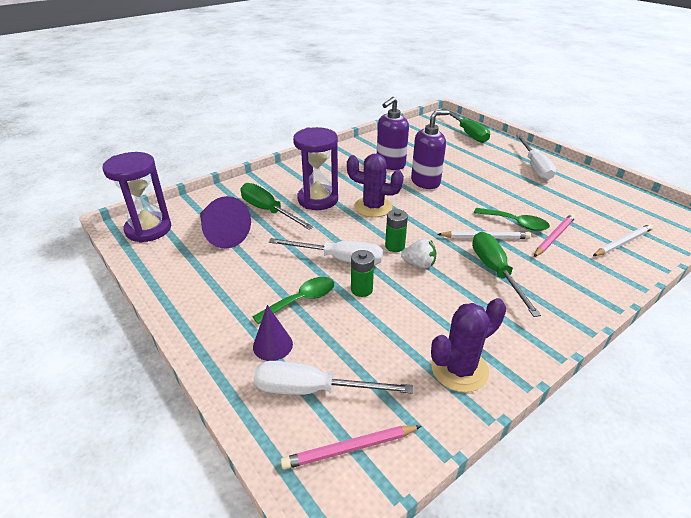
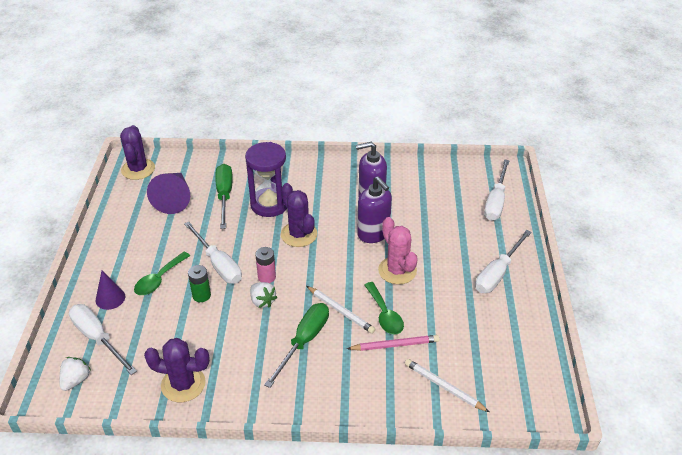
camera: 40 degrees right, 5 degrees up
purple hourglass [102,152,171,243] -> purple cactus [120,125,155,180]
green spoon [252,277,334,324] -> green spoon turned 120 degrees clockwise [134,252,190,295]
pink pencil [280,425,422,470] -> white strawberry [59,357,91,391]
green battery [385,209,408,252] -> pink battery [255,247,276,283]
purple soap dispenser [411,110,450,189] -> purple soap dispenser turned 45 degrees clockwise [357,176,392,243]
green screwdriver [442,108,490,143] -> white screwdriver [484,159,510,221]
white pencil [593,224,653,256] -> white pencil turned 150 degrees counterclockwise [405,359,489,412]
none -> pink cactus [378,217,418,285]

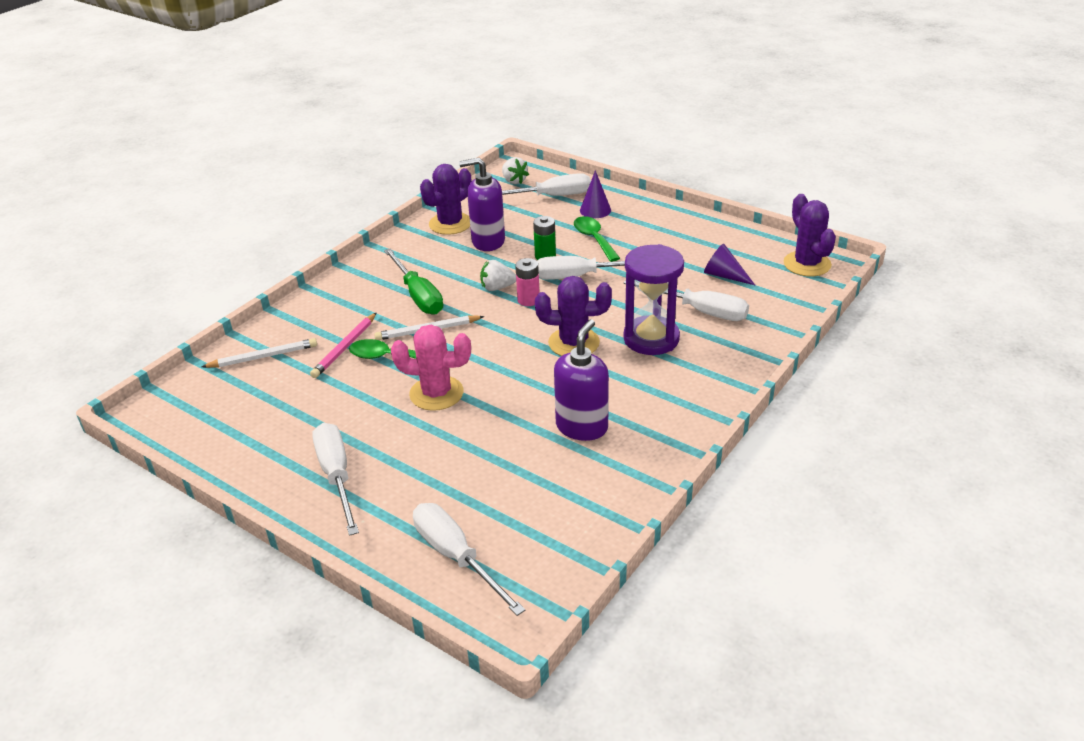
camera: 125 degrees right, 5 degrees down
purple cactus [120,125,155,180] -> purple cactus turned 45 degrees clockwise [784,194,836,276]
purple cone [147,173,190,214] -> purple cone [704,243,755,285], size x0.61
green screwdriver [215,164,233,229] -> white screwdriver [623,280,749,321]
purple soap dispenser [357,176,392,243] -> purple soap dispenser moved to [459,158,505,251]

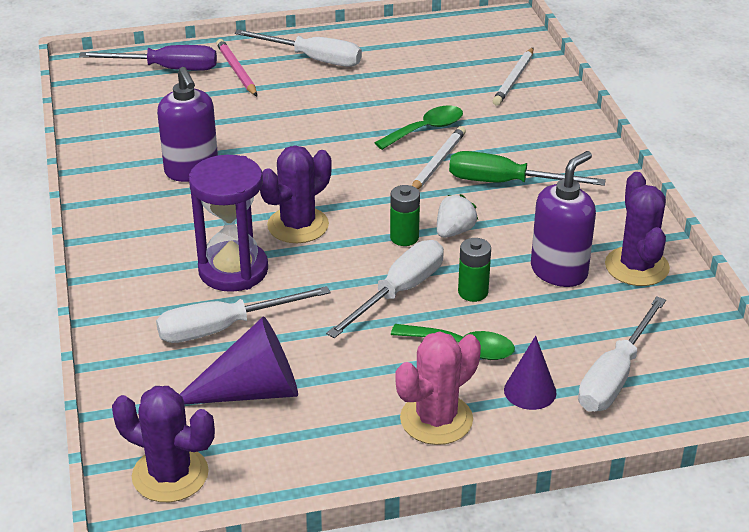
camera: 130 degrees right, 0 degrees up
pink pencil [310,312,377,378] -> pink pencil moved to [216,39,257,96]
pink cactus [391,325,471,411] -> pink cactus moved to [395,332,481,445]
white screwdriver [413,503,526,616] -> purple screwdriver [79,45,217,71]
white strawberry [502,157,529,184] -> none
pink battery [515,258,540,306] -> green battery [390,185,420,246]
purple cone [704,243,755,285] -> purple cone [180,316,298,405], size x1.64

